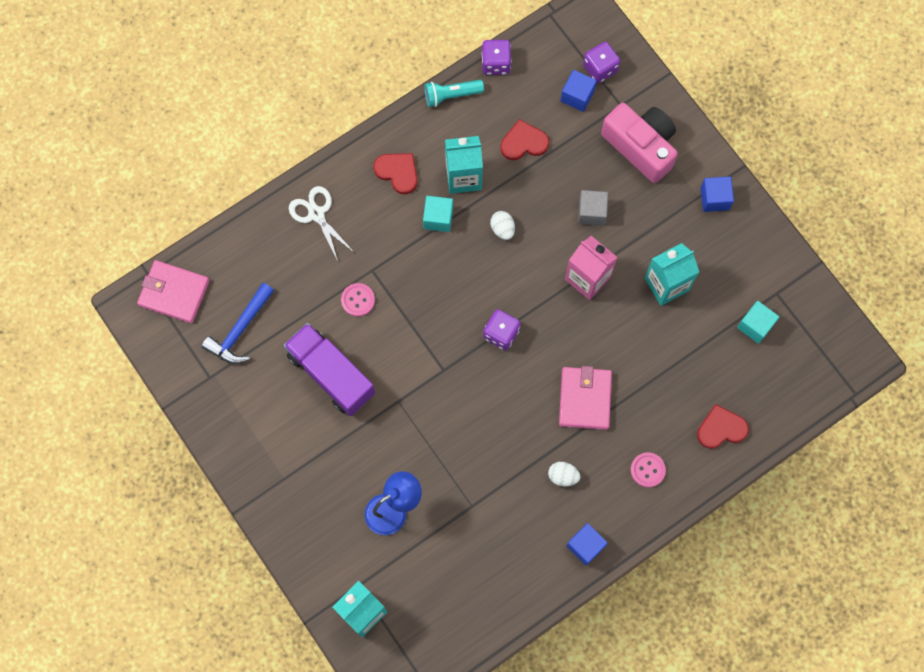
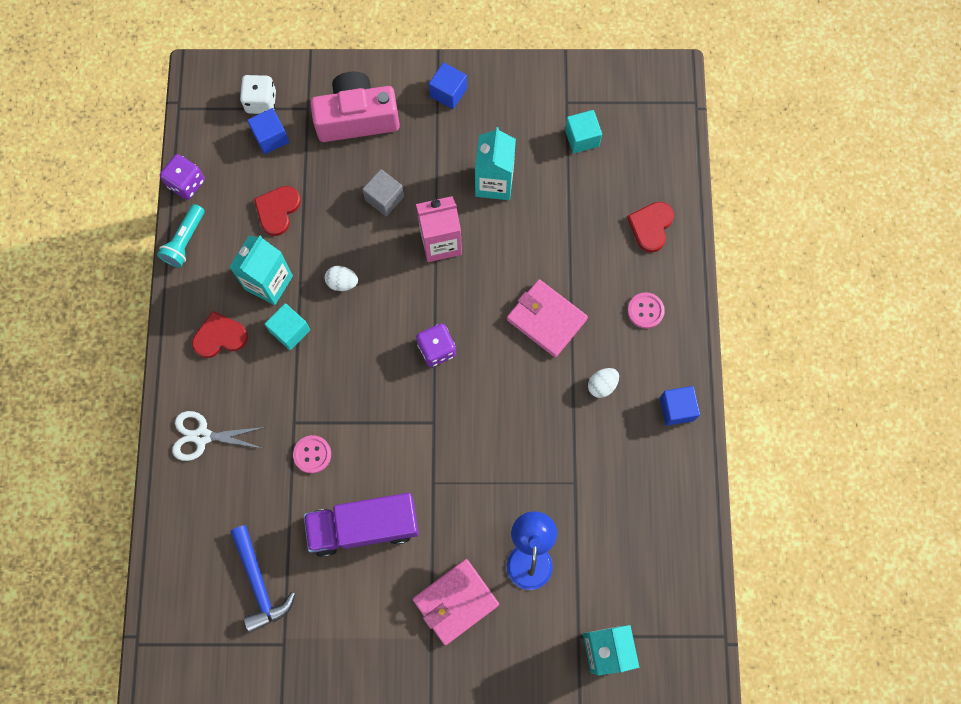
camera: 55 degrees left, 0 degrees up
pink wallet [137,260,210,323] -> pink wallet moved to [413,559,499,645]
purple dice [583,42,620,83] -> white dice [240,75,276,114]

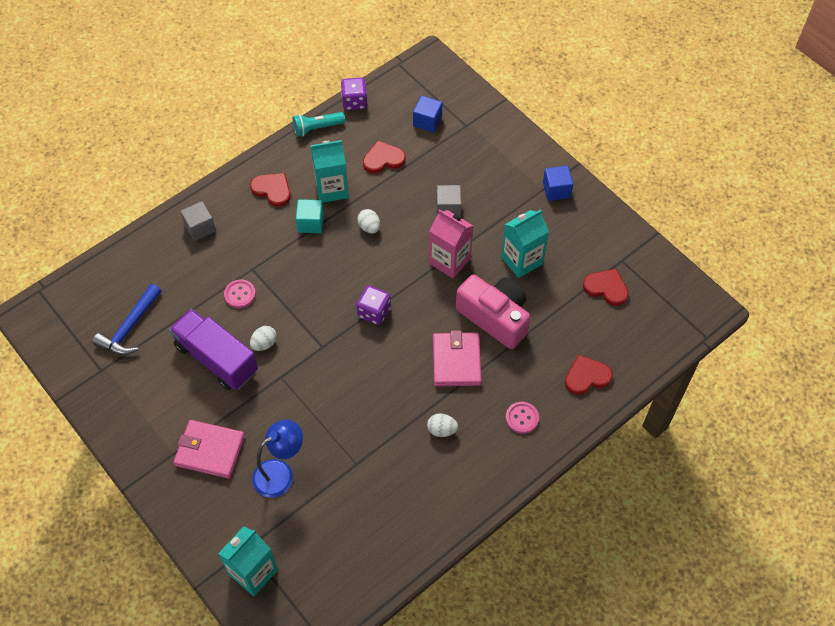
camera: 50 degrees right, 15 degrees down
white scissors [172,411,265,461] -> grey cube [180,201,216,241]
white dice [240,75,276,114] -> none
pink camera [310,71,400,142] -> pink camera moved to [456,274,530,349]
turquoise cube [565,110,602,153] -> red heart [583,269,629,306]
blue cube [660,386,700,426] -> none
none -> white egg [250,326,277,351]

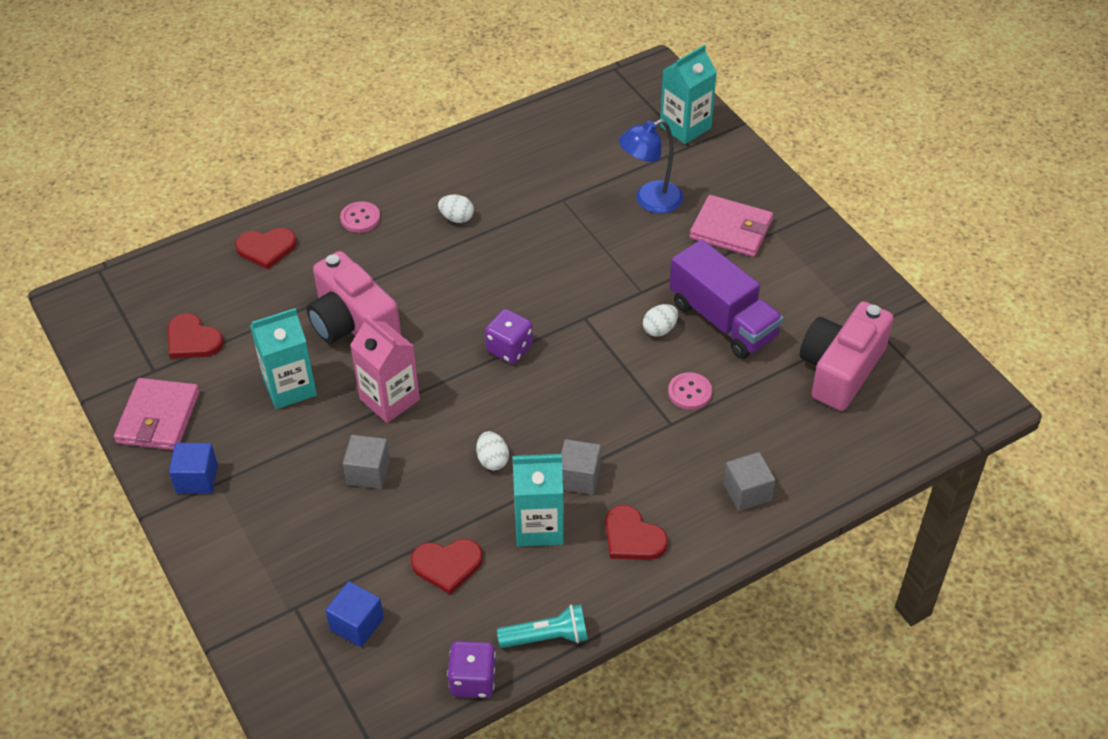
camera: 170 degrees left, 10 degrees down
blue hammer [93,284,162,355] -> pink camera [800,301,894,411]
turquoise cube [296,199,324,233] -> grey cube [561,439,601,495]
pink wallet [433,330,482,386] -> pink wallet moved to [114,378,200,450]

